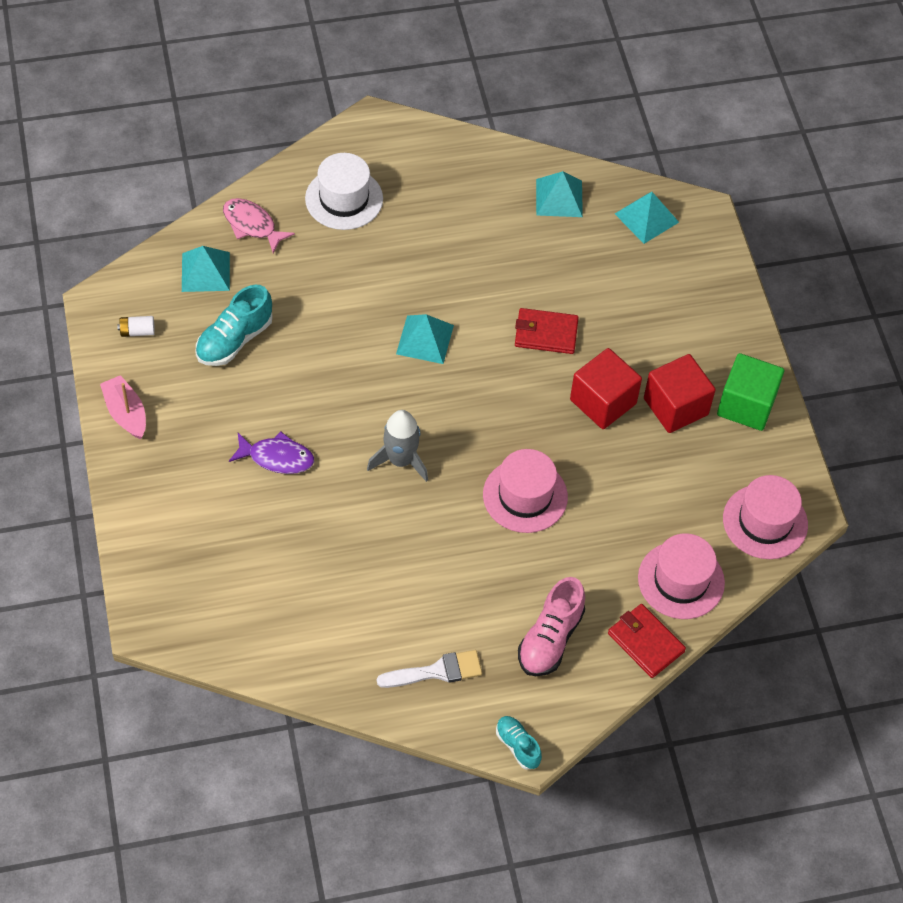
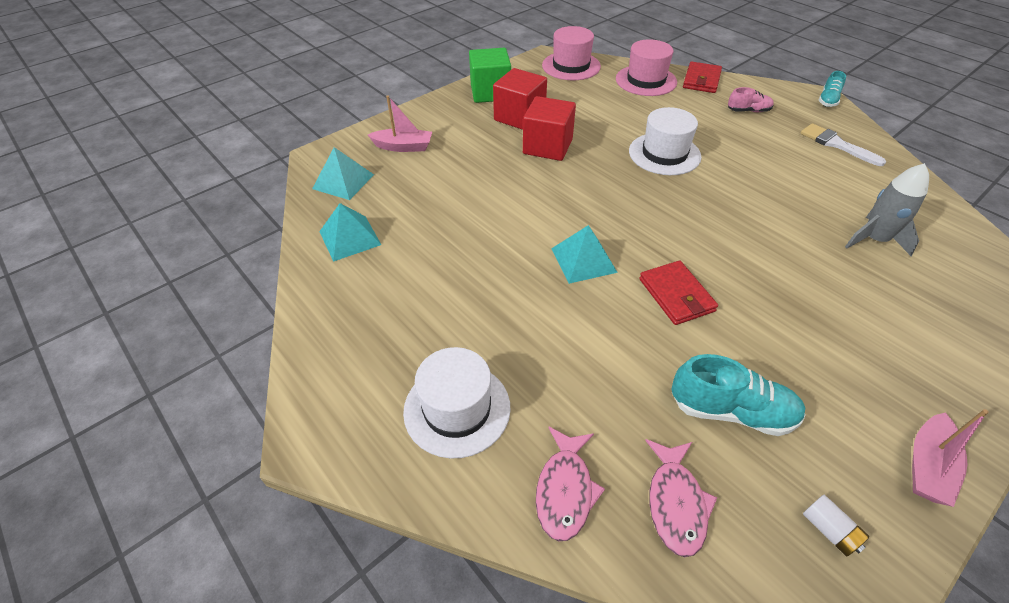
camera: 115 degrees left, 10 degrees down
turquoise pyramid [182,246,230,292] -> pink fish [645,439,717,557]
purple fish [229,431,314,474] -> none
grey rocket [367,410,428,482] -> grey rocket moved to [845,163,929,256]
pink hat [483,449,568,533] -> white hat [629,107,701,175]
red wallet [515,308,579,354] -> red wallet moved to [639,261,718,325]
pink shoe [518,577,585,676] -> pink shoe [728,87,774,112], size x0.59
none -> pink boat [368,96,432,152]

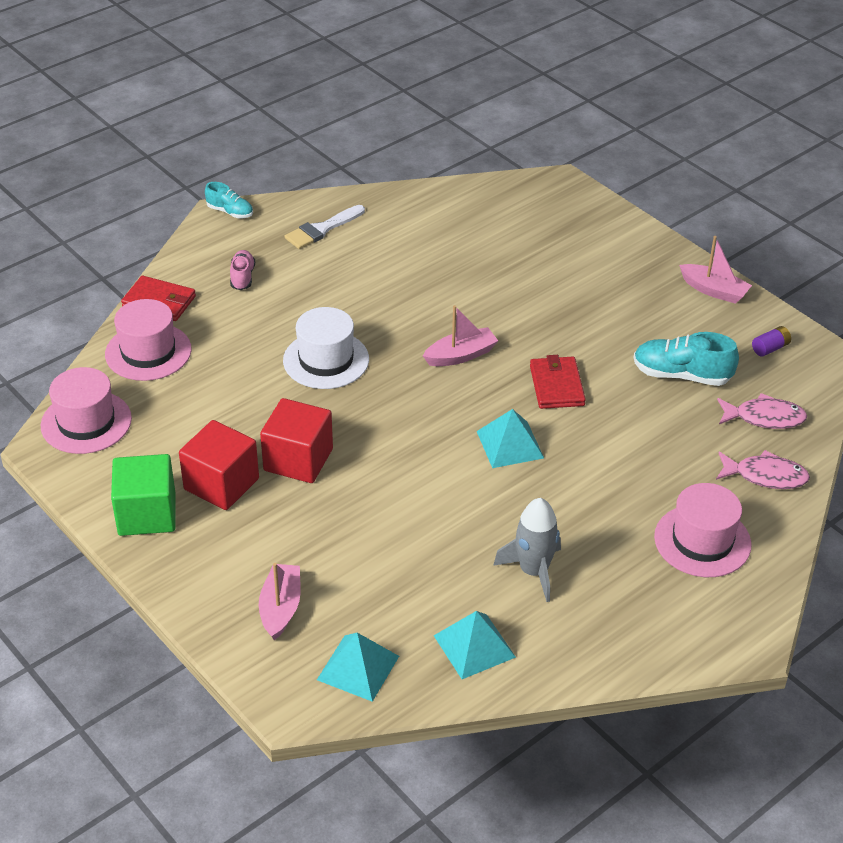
camera: 90 degrees left, 5 degrees down
white hat [403,347,510,459] -> pink hat [654,483,752,577]
red wallet [639,261,718,325] -> red wallet turned 75 degrees counterclockwise [530,355,586,409]
turquoise shoe [671,354,806,436] -> turquoise shoe turned 90 degrees counterclockwise [634,332,739,386]
white battery [803,495,869,556] -> purple battery [752,326,791,357]
grey rocket [845,163,929,256] -> grey rocket moved to [493,498,561,602]
none -> pink boat [423,305,498,366]

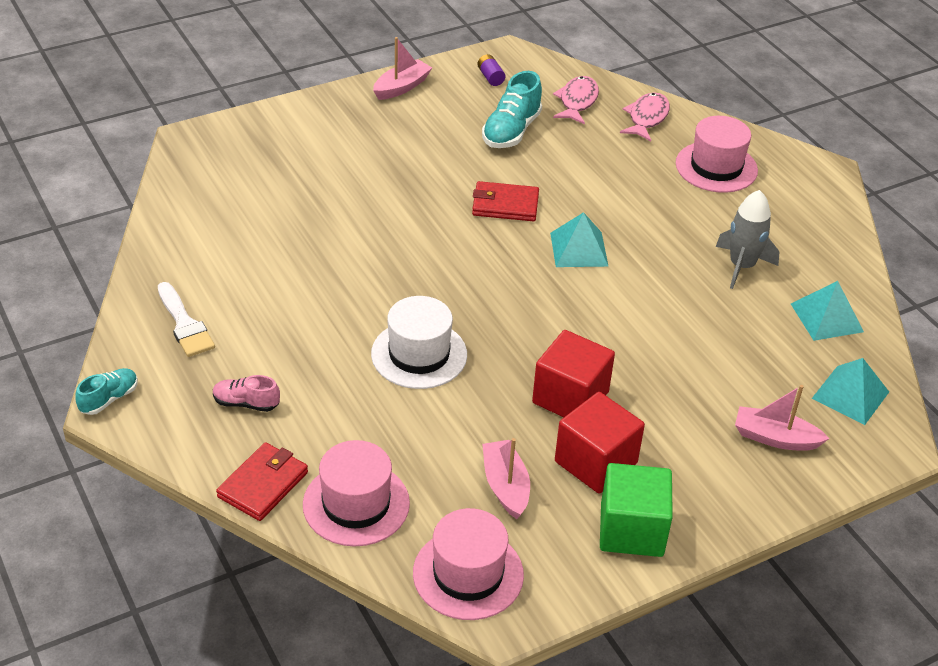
camera: 80 degrees left, 0 degrees up
pink boat [423,305,498,366] -> pink boat moved to [482,438,530,519]

